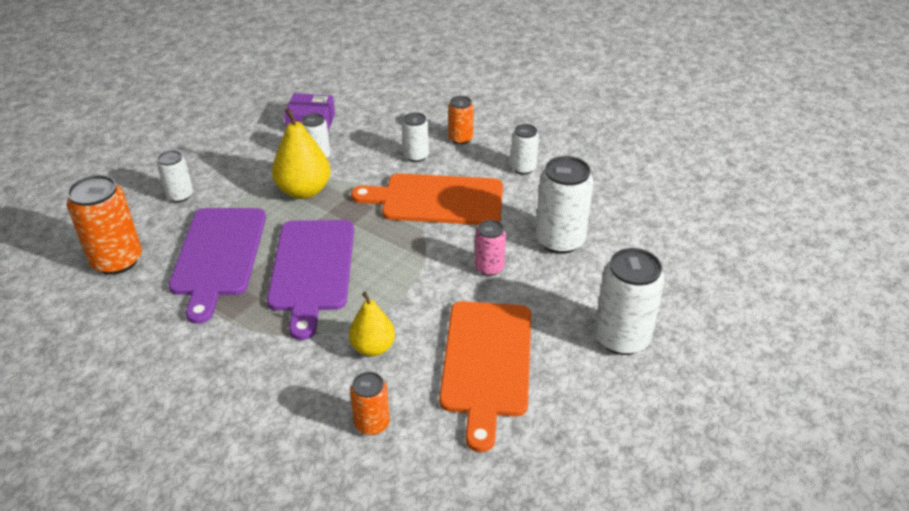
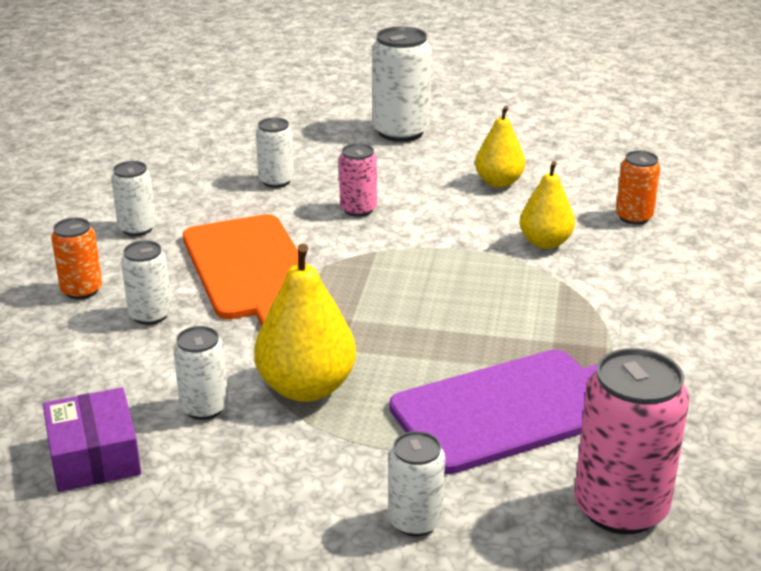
camera: 115 degrees left, 10 degrees down
orange can [67,175,142,275] -> pink can [574,348,689,534]
purple cutting board [267,220,354,340] -> none
orange cutting board [439,301,531,452] -> yellow pear [475,106,525,188]
white can [536,156,594,254] -> white can [256,118,294,188], size x0.57

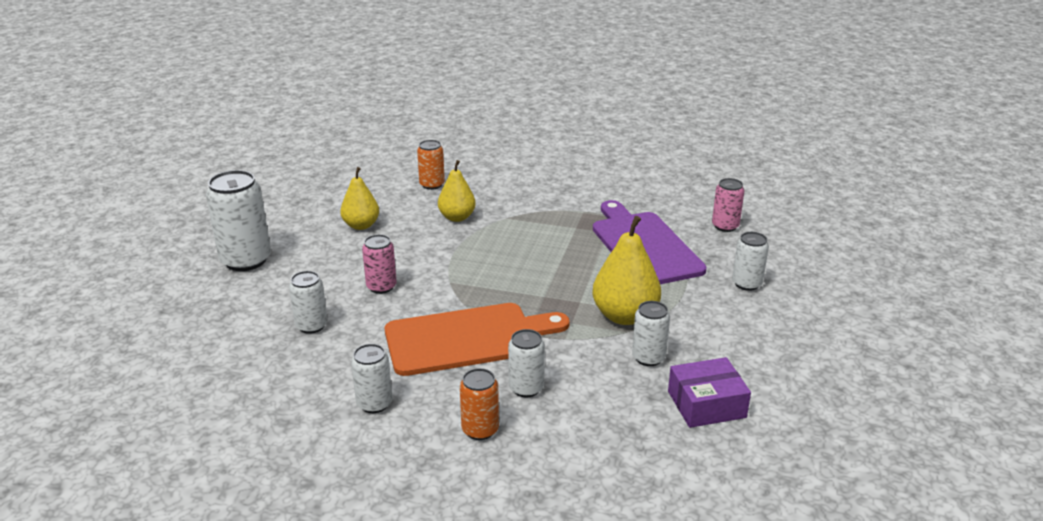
camera: 85 degrees left, 0 degrees up
pink can [574,348,689,534] -> pink can [712,178,745,232], size x0.57

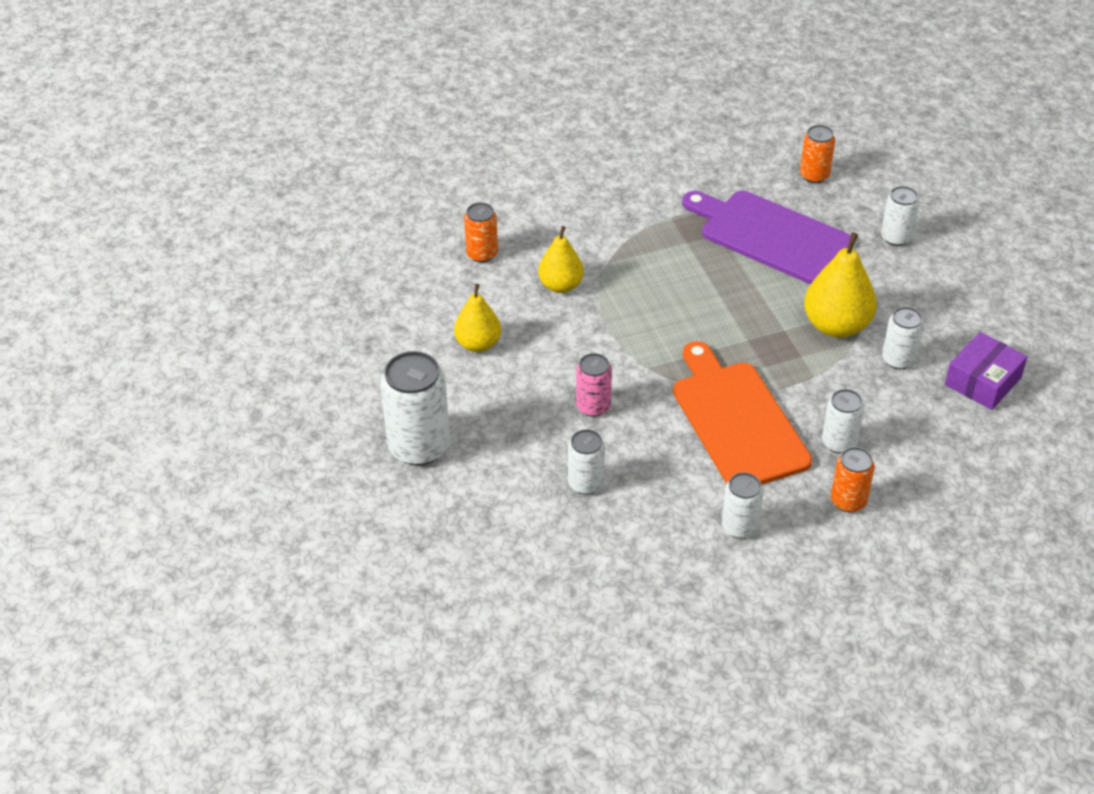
camera: 35 degrees left, 15 degrees up
orange cutting board [385,303,570,376] -> orange cutting board turned 60 degrees counterclockwise [673,341,812,485]
pink can [712,178,745,232] -> orange can [800,125,835,183]

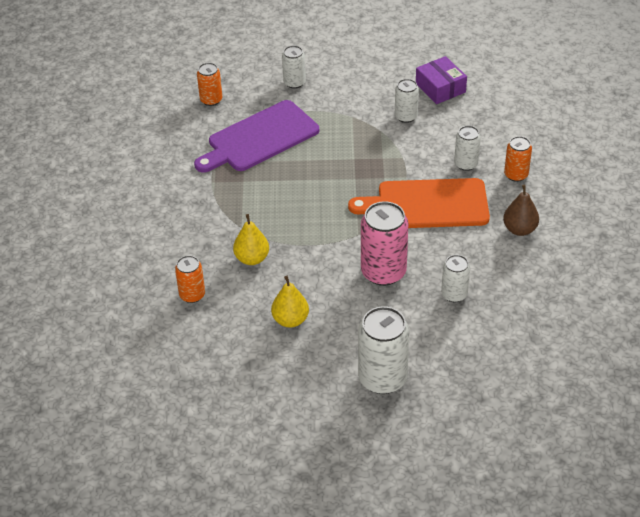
camera: 70 degrees left, 0 degrees up
pink can [576,353,612,417] -> pink can [361,201,408,286], size x1.76
white can [722,472,763,538] -> brown pear [503,185,539,236]
yellow pear [804,232,877,338] -> none

